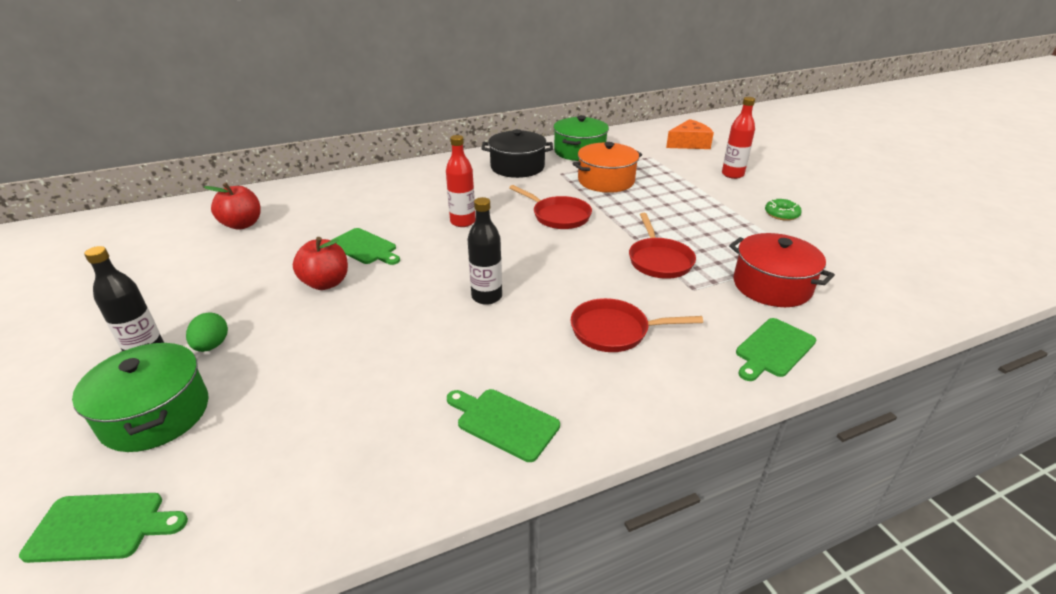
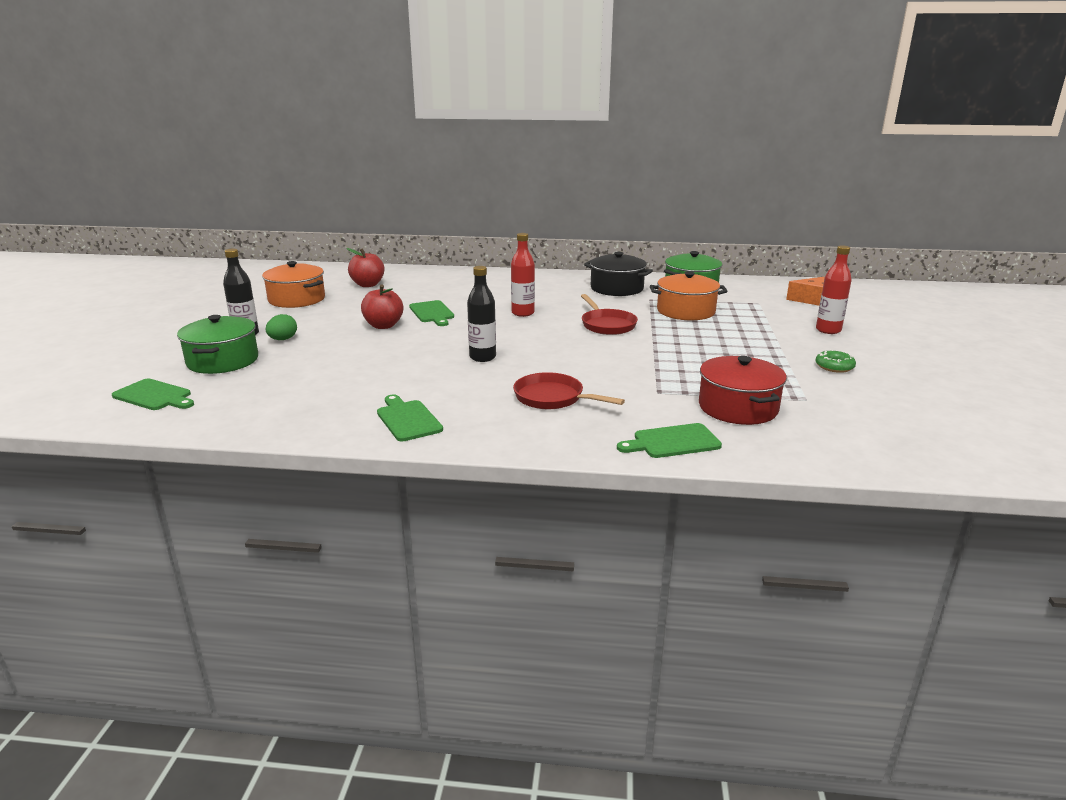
camera: 30 degrees right, 10 degrees down
red pan [629,213,696,279] -> none
none -> orange pot [262,261,325,308]

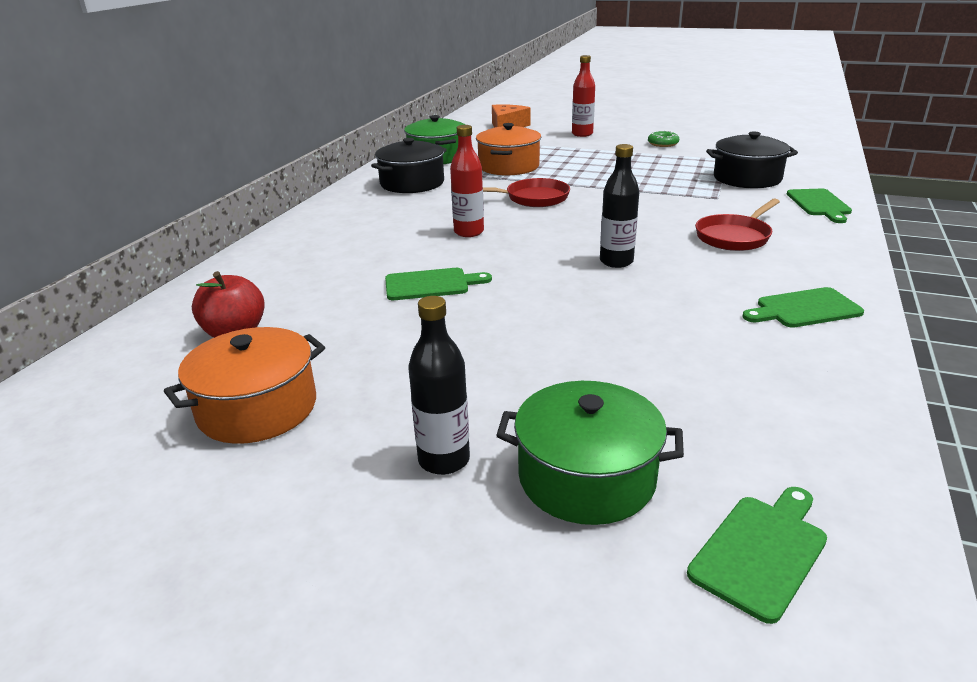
camera: 75 degrees left, 5 degrees up
green egg [266,314,297,340] -> none
red apple [361,285,404,329] -> none
red pot [699,356,787,425] -> black pot [706,131,798,188]

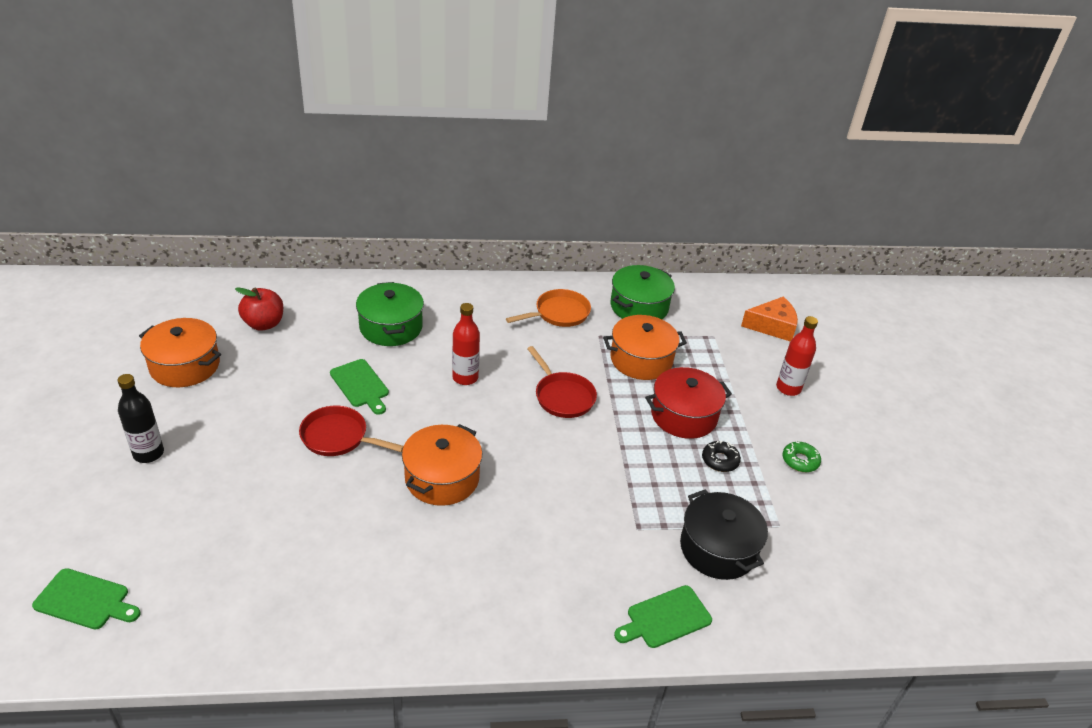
camera: 60 degrees right, 10 degrees up
black pot [371,138,447,193] -> orange pan [506,289,591,327]
green pot [496,381,684,525] -> green pot moved to [356,282,424,346]
black bottle [600,144,639,268] -> orange pot [402,424,482,506]
red pan [695,199,780,251] -> red pan moved to [299,406,404,456]
green cutting board [742,287,864,328] -> none
none -> red pot [645,367,732,439]
none -> black donut [702,441,741,472]

